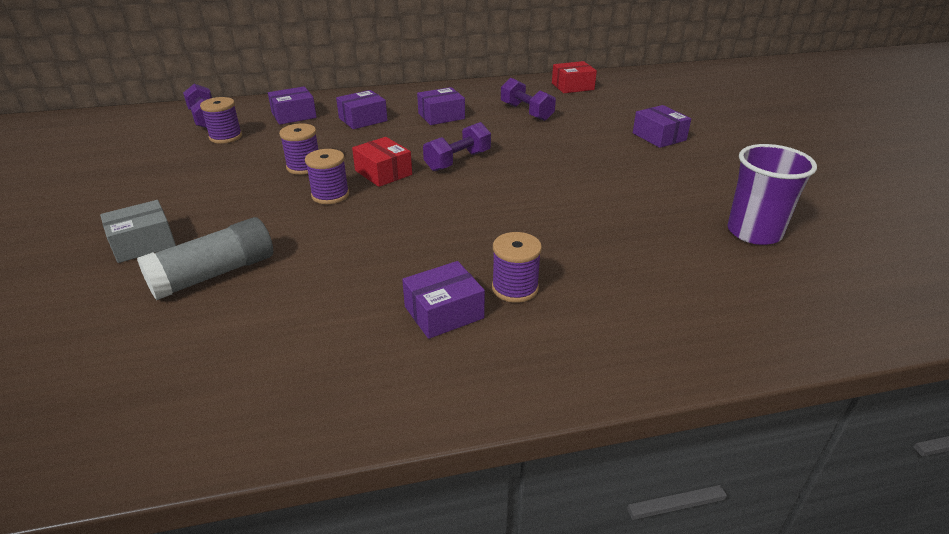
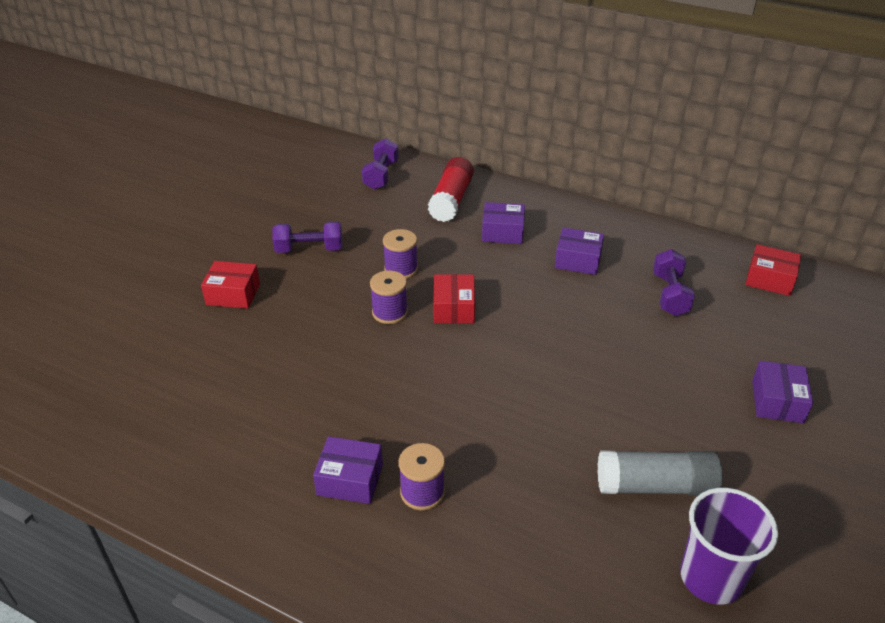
camera: 40 degrees right, 5 degrees up
grey box [100,200,176,263] -> red box [201,261,260,309]
grey glue stick [137,217,273,300] -> grey glue stick moved to [598,451,723,496]
purple spool [200,97,242,144] -> none
purple box [268,86,317,125] -> red glue stick [428,157,474,222]
purple dumbbell [423,122,491,171] -> purple dumbbell moved to [273,222,342,253]

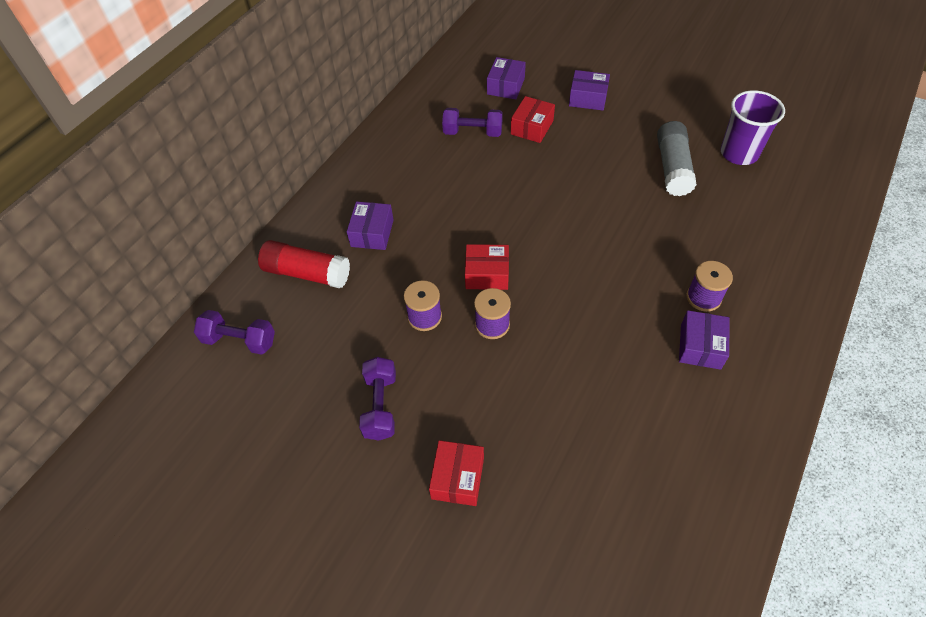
camera: 85 degrees left, 15 degrees up
purple box [555,227,604,275] -> purple box moved to [487,57,526,99]
red box [745,244,801,296] -> red box moved to [511,96,555,143]

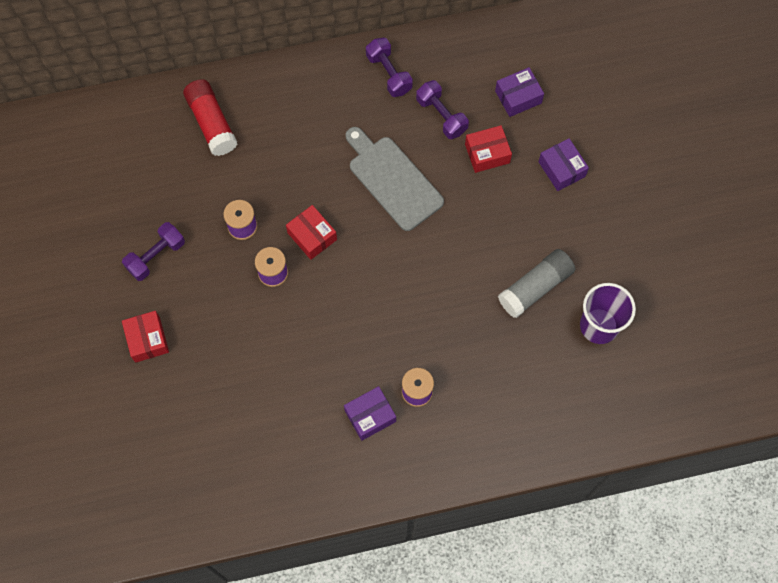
camera: 45 degrees right, 15 degrees up
purple dumbbell [194,310,275,355] -> purple dumbbell moved to [366,37,413,97]
purple box [347,201,394,250] -> none
red box [429,440,484,506] -> red box turned 75 degrees counterclockwise [122,311,169,363]
none -> grey cutting board [346,127,444,231]

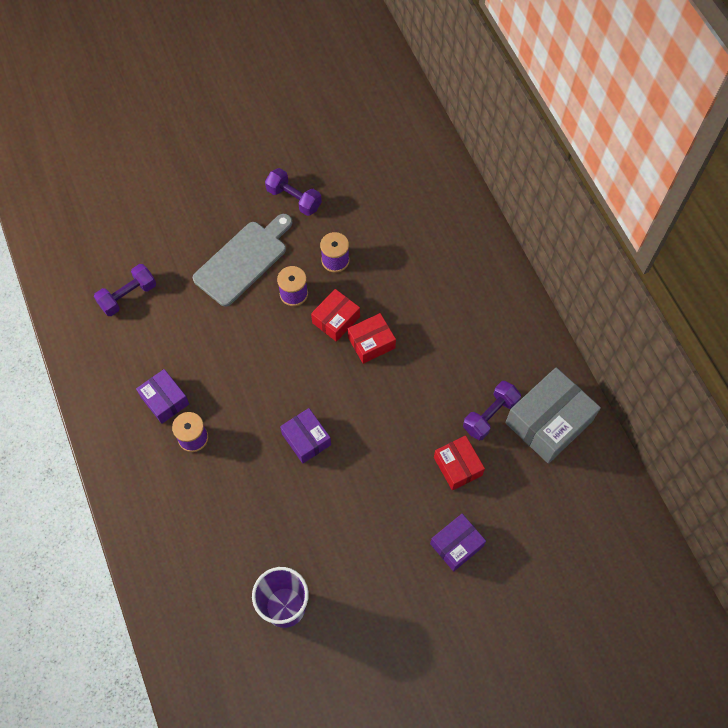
camera: 80 degrees right, 5 degrees down
red box [122,311,169,363] -> red box moved to [348,313,396,364]
red glue stick [183,79,237,156] -> none
grey cutting board [346,127,444,231] -> grey cutting board moved to [193,214,292,307]
purple dumbbell [366,37,413,97] -> purple dumbbell moved to [94,264,156,316]
purple box [495,67,544,117] -> purple box moved to [280,408,331,463]
grey glue stick [498,249,575,318] -> none
none -> grey box [505,367,601,464]

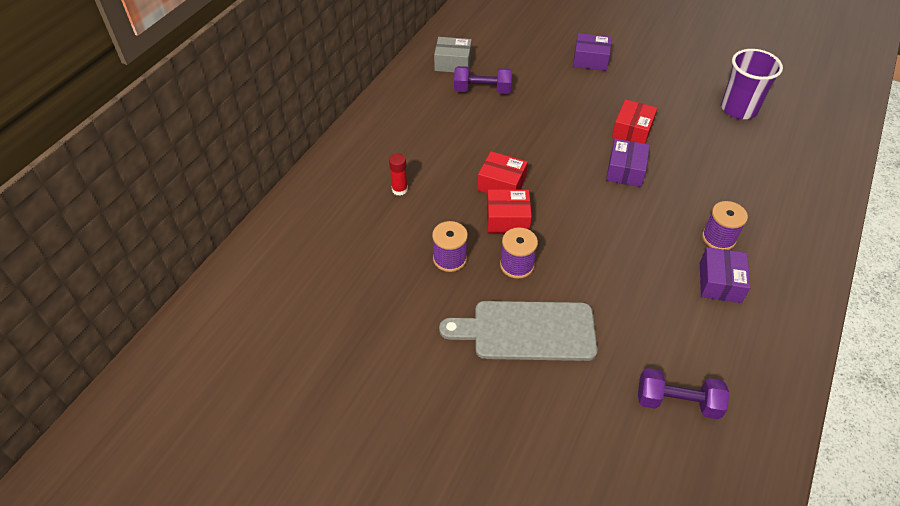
camera: 130 degrees left, 15 degrees down
purple dumbbell [265,168,322,216] -> none
red box [434,436,485,490] -> red box moved to [612,99,657,144]
grey box [505,367,601,464] -> grey box [434,37,472,72], size x0.58
none -> red glue stick [389,153,408,196]

